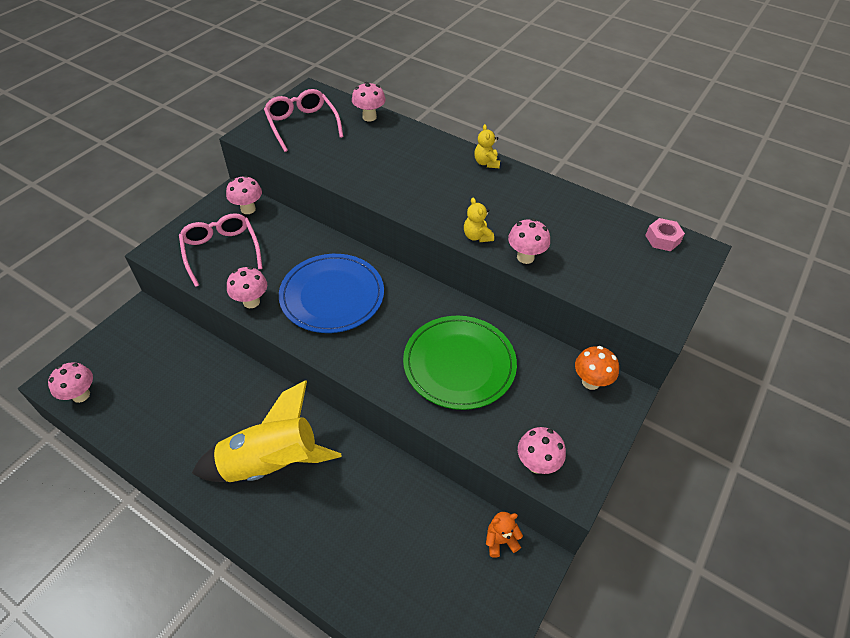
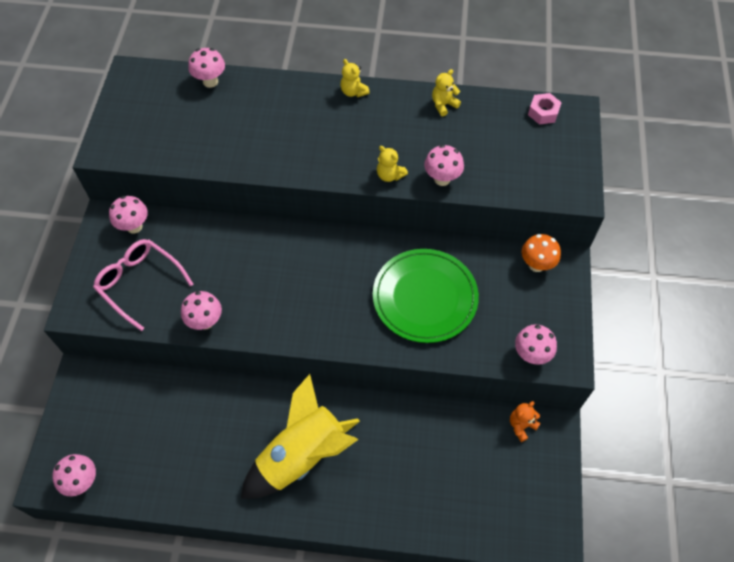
camera: 25 degrees left, 10 degrees up
pink glasses [264,89,343,152] -> none
blue plate [279,254,384,333] -> none
none -> yellow teddy bear [432,69,461,116]

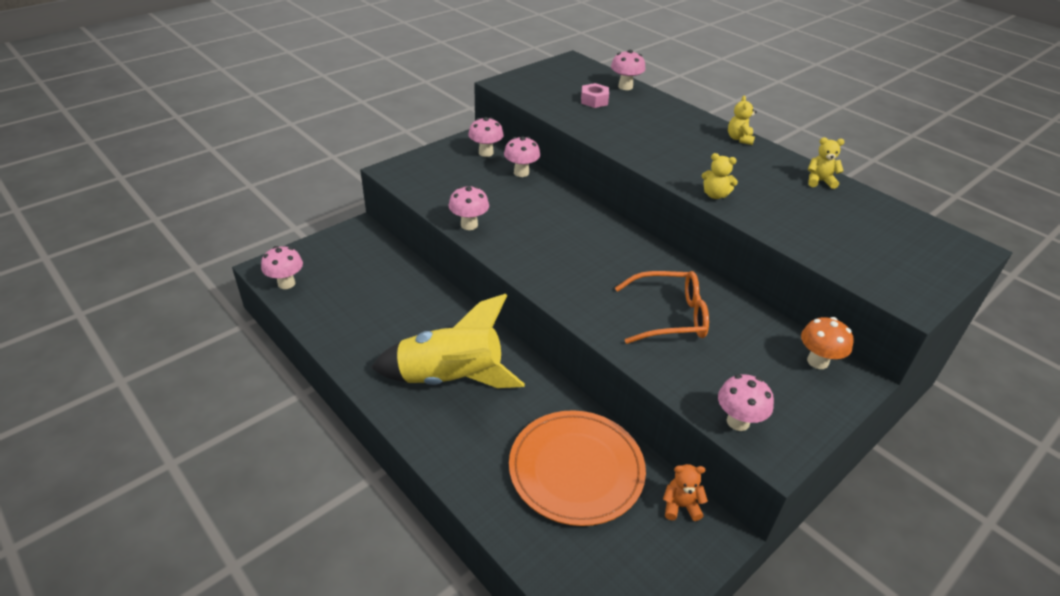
camera: 40 degrees right, 20 degrees down
pink glasses [93,239,193,331] -> none
green plate [373,249,479,343] -> orange glasses [615,271,709,344]
yellow teddy bear [377,146,408,182] -> yellow teddy bear turned 60 degrees counterclockwise [702,153,738,199]
pink mushroom [424,145,464,186] -> pink mushroom moved to [504,136,540,177]
pink nut [528,93,562,125] -> pink nut moved to [581,83,609,108]
none -> orange plate [509,410,646,526]

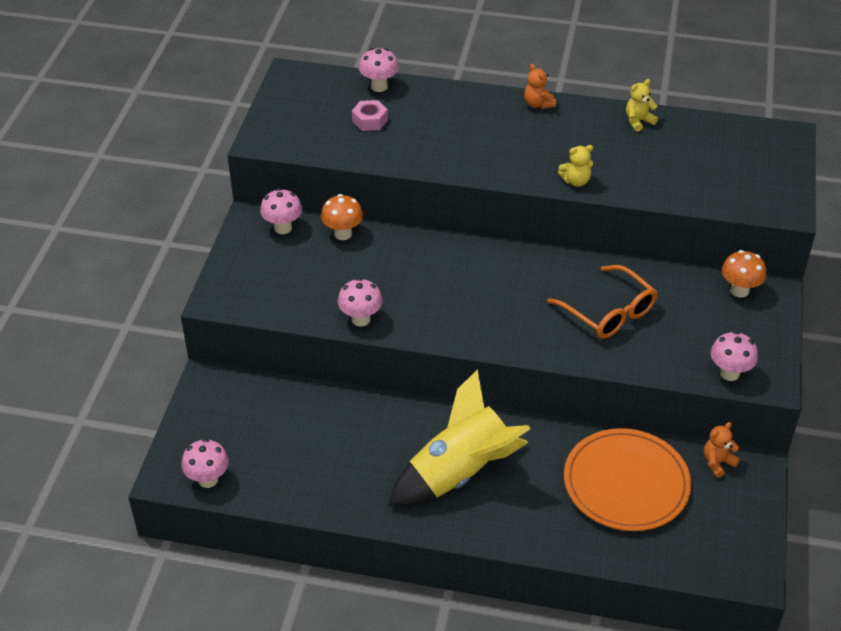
camera: 35 degrees left, 5 degrees up
pink mushroom [504,136,540,177] -> orange mushroom [321,194,363,240]
orange glasses [615,271,709,344] -> orange glasses turned 90 degrees clockwise [547,265,657,339]
yellow teddy bear [728,96,757,145] -> orange teddy bear [524,64,556,109]

